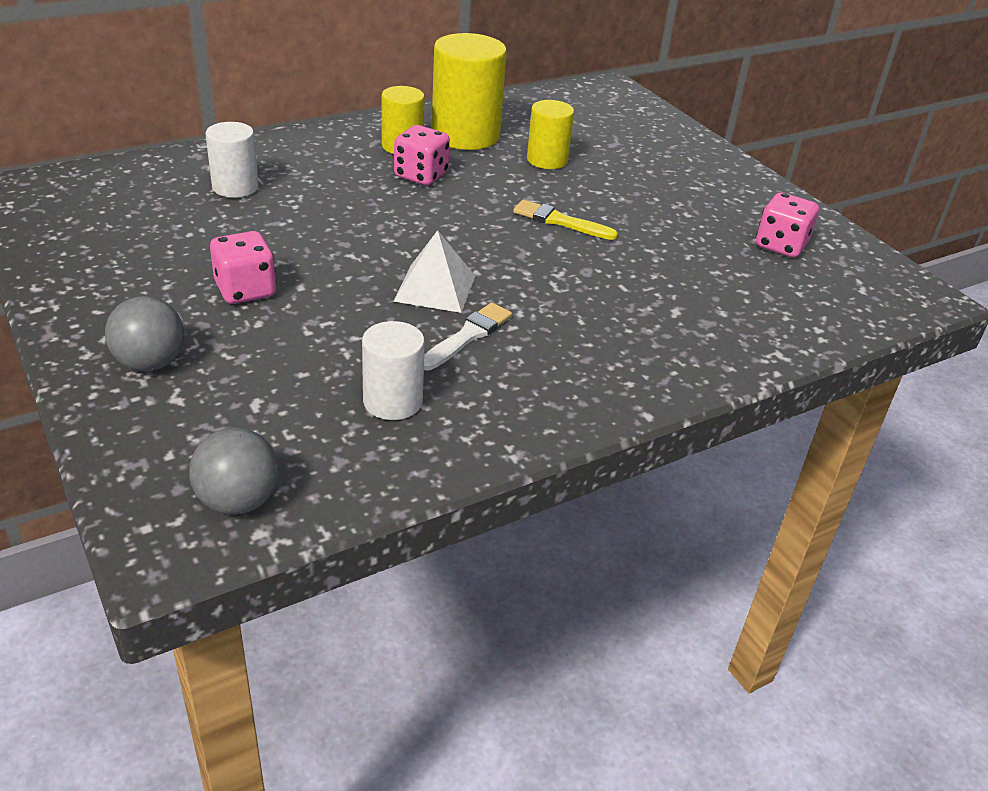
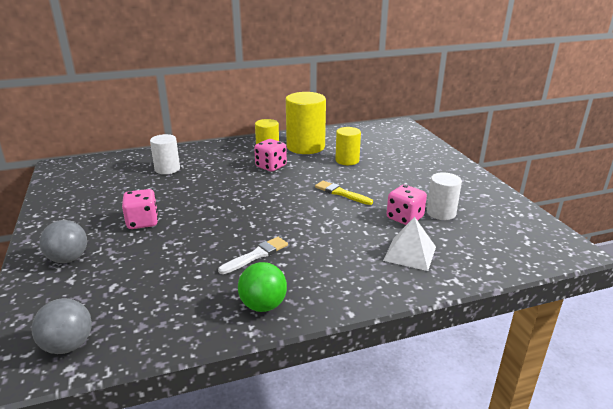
camera: 15 degrees right, 10 degrees down
white cylinder [362,321,425,420] -> white cylinder moved to [427,172,462,220]
white pyramid [393,230,475,313] -> white pyramid moved to [383,217,436,271]
pink dice [756,192,819,258] -> pink dice moved to [387,185,427,225]
none -> green ball [238,262,287,312]

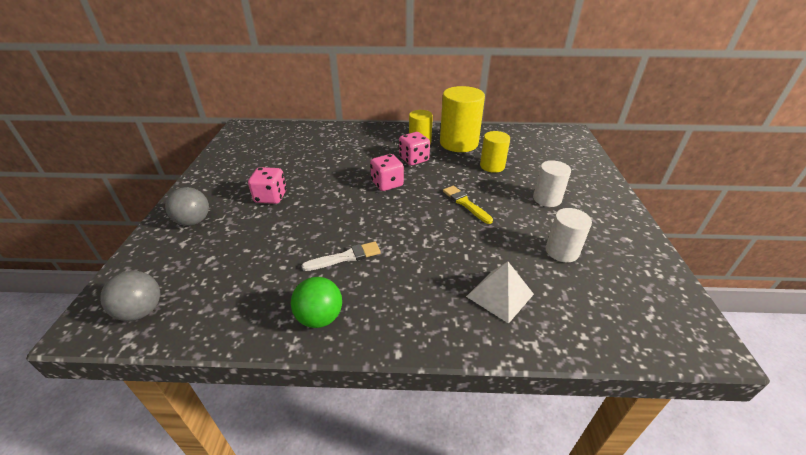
camera: 20 degrees right, 10 degrees up
white cylinder [150,134,180,174] -> white cylinder moved to [533,160,571,207]
pink dice [387,185,427,225] -> pink dice moved to [370,154,404,191]

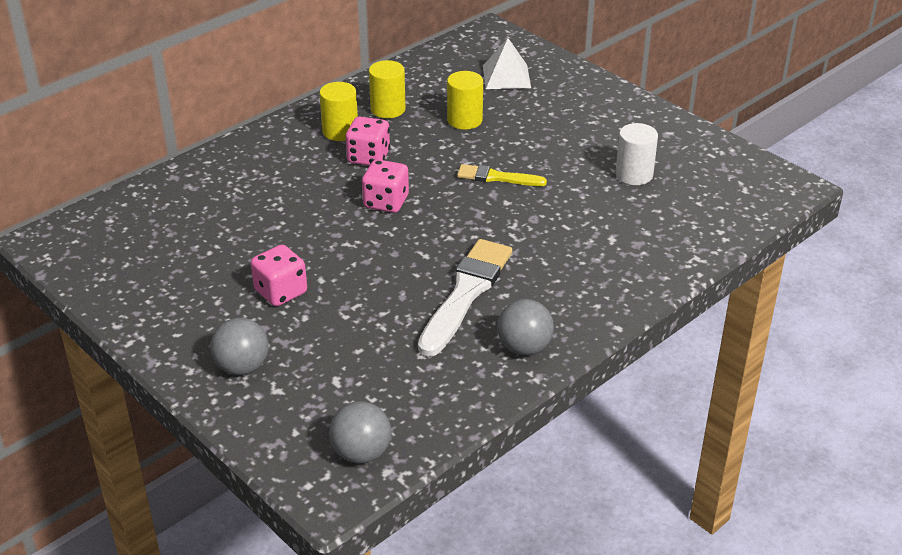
camera: 45 degrees left, 0 degrees up
green ball [291,277,342,328] -> grey ball [497,299,554,355]
white brush [302,241,381,271] -> white brush [418,239,512,357], size x1.78
yellow cylinder [440,86,485,152] -> yellow cylinder [369,60,406,118], size x0.59
white pyramid [466,262,534,324] -> white pyramid moved to [483,38,531,89]
white cylinder [533,160,571,207] -> none

